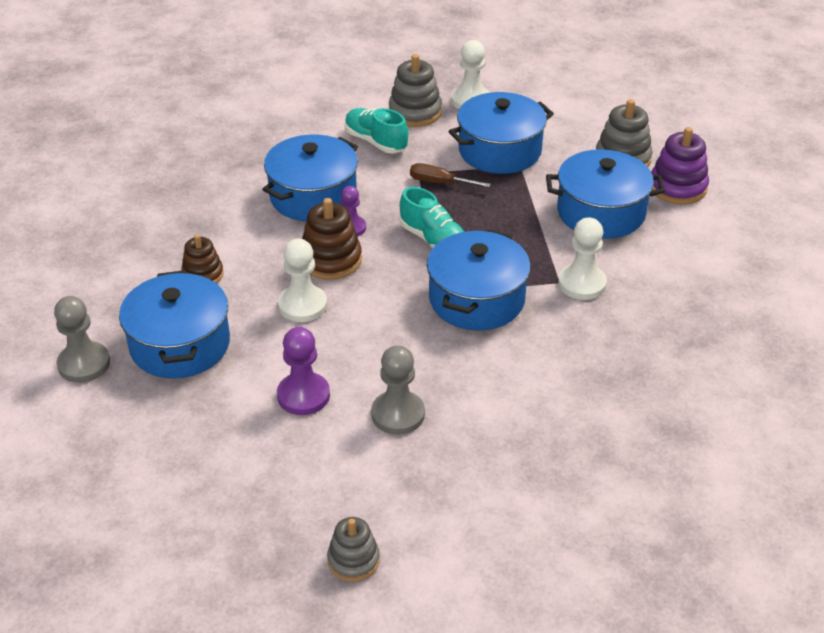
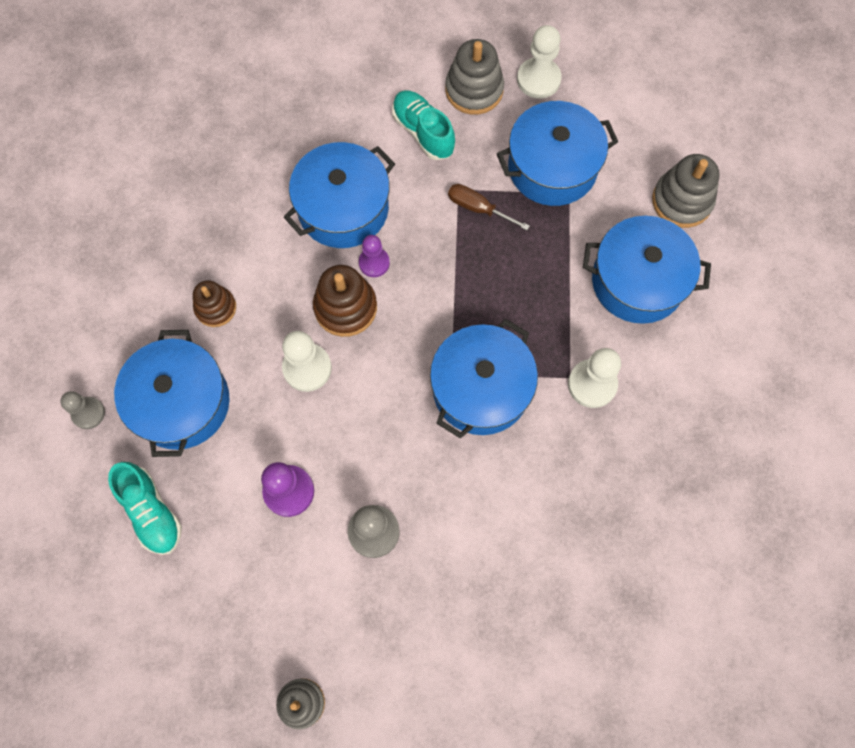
camera: 10 degrees right, 30 degrees up
grey pawn [54,296,110,383] -> grey pawn [60,391,105,429], size x0.66
turquoise shoe [400,187,464,249] -> turquoise shoe moved to [108,462,182,555]
purple stacking toy [651,127,709,204] -> none

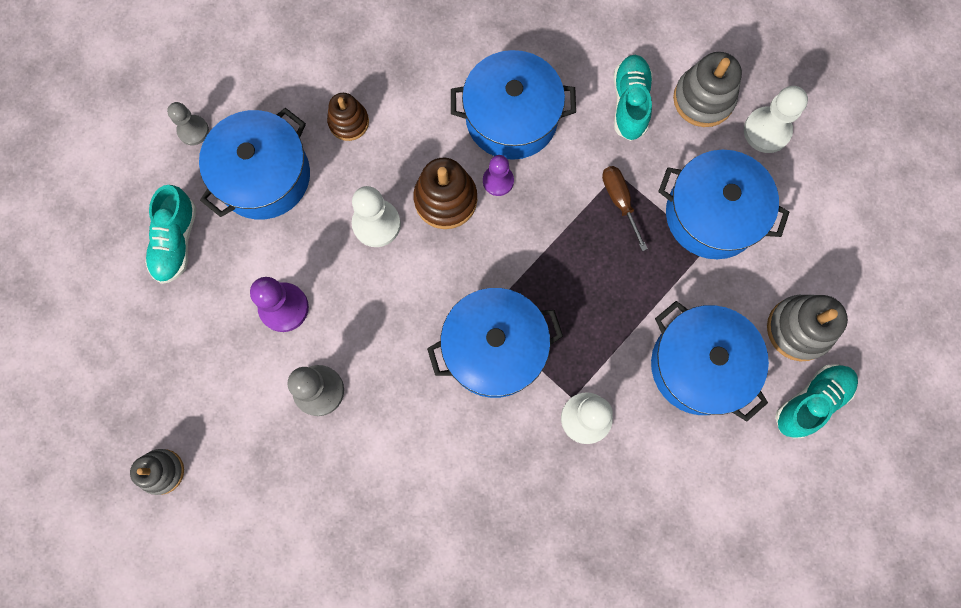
camera: 40 degrees right, 5 degrees up
none -> turquoise shoe [775,364,858,438]

